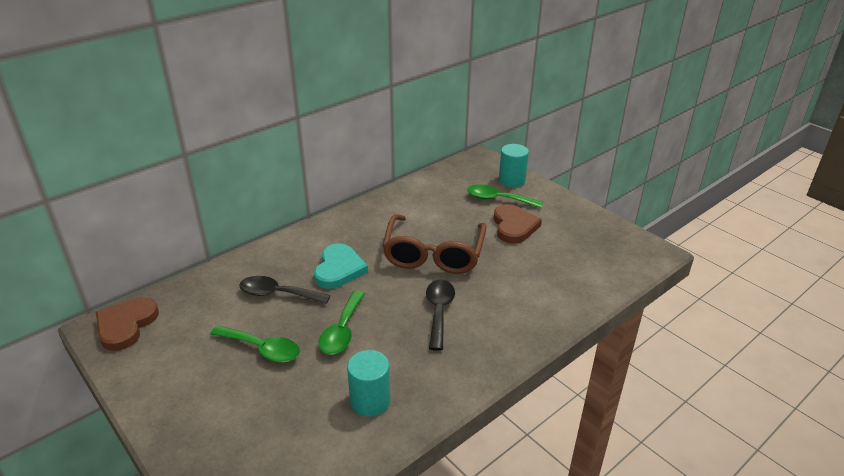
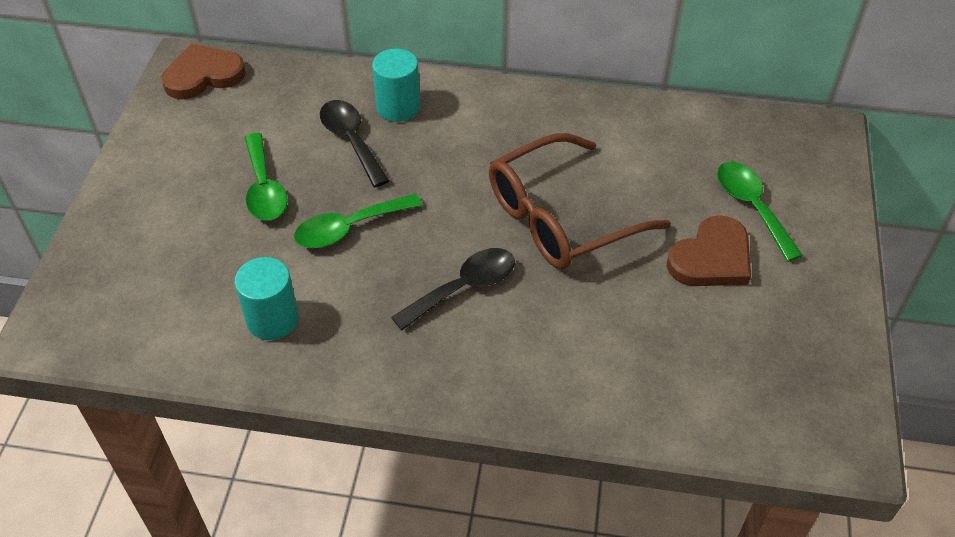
camera: 50 degrees right, 15 degrees up
turquoise heart [314,244,368,289] -> none
turquoise cylinder [499,144,529,187] -> turquoise cylinder moved to [372,49,420,122]

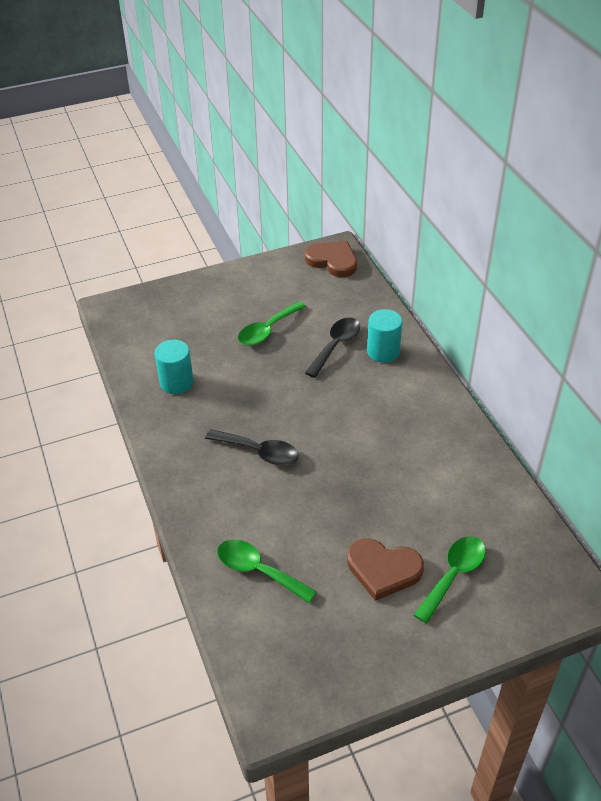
camera: 60 degrees right, 5 degrees down
green spoon [294,193,422,248] -> green spoon moved to [217,539,317,603]
brown glasses [489,133,671,269] -> none

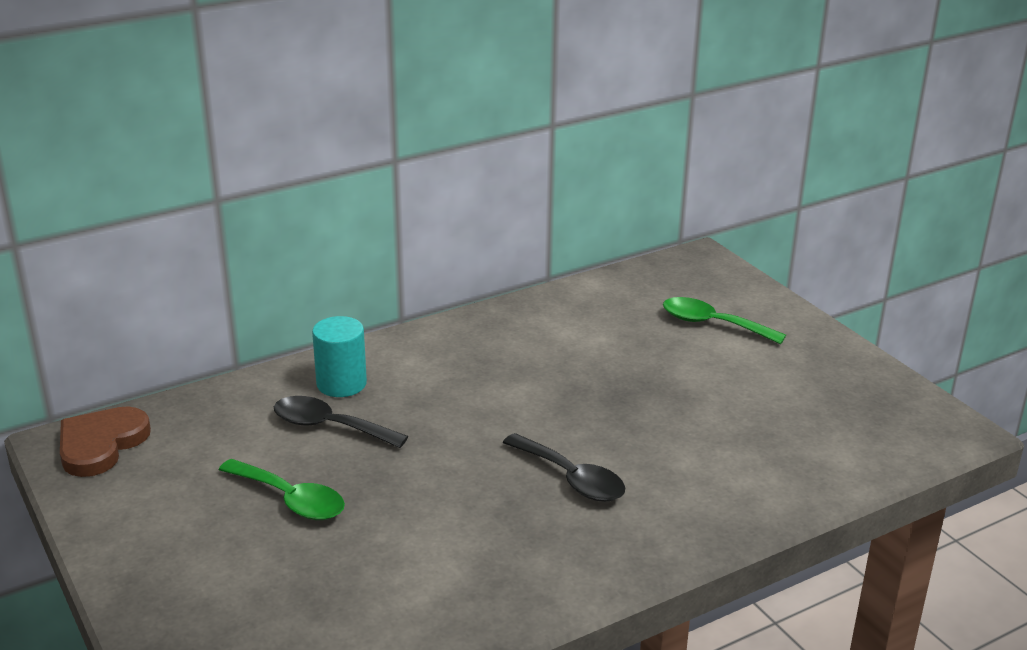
camera: 100 degrees left, 15 degrees down
turquoise cylinder [155,340,194,394] -> none
black spoon [205,429,298,465] -> black spoon turned 120 degrees clockwise [503,433,625,502]
green spoon [217,539,317,603] -> none
brown heart [347,538,424,601] -> none

